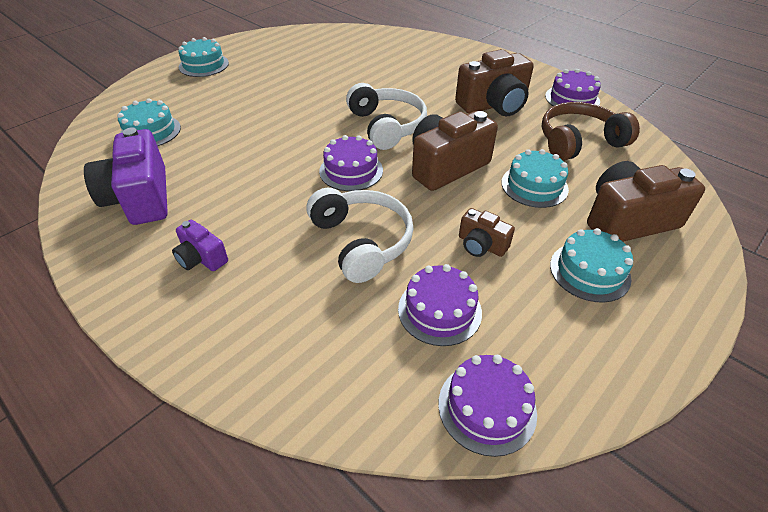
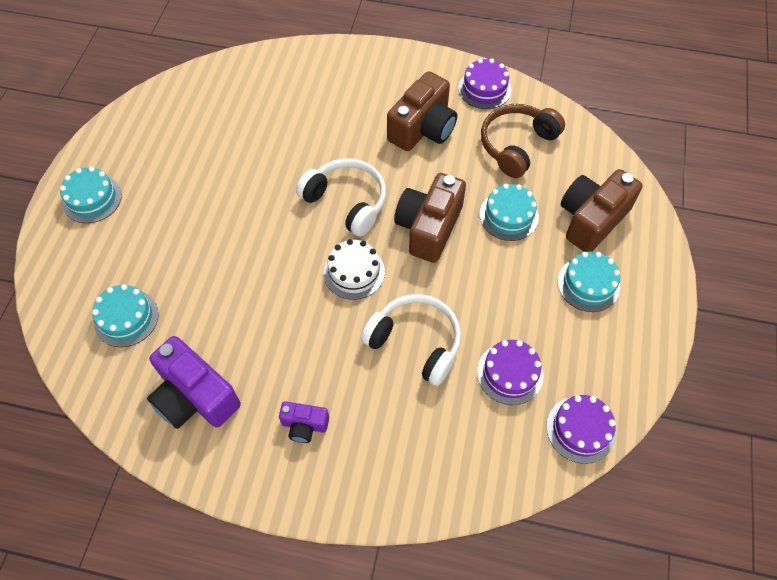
camera: 30 degrees left, 15 degrees up
purple cake [319,135,383,191] -> white cake [323,239,385,300]
brown camera [459,208,515,257] -> none

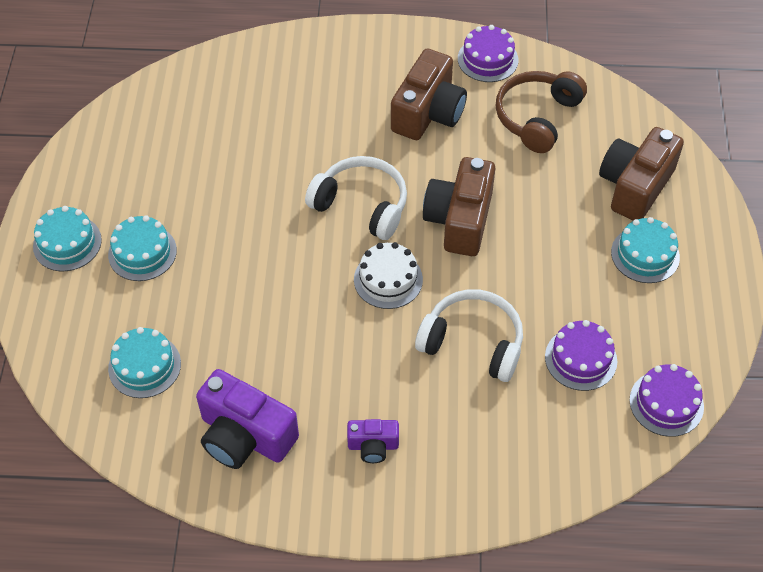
camera: 10 degrees left, 5 degrees down
turquoise cake [480,184,539,241] -> turquoise cake moved to [108,215,177,281]

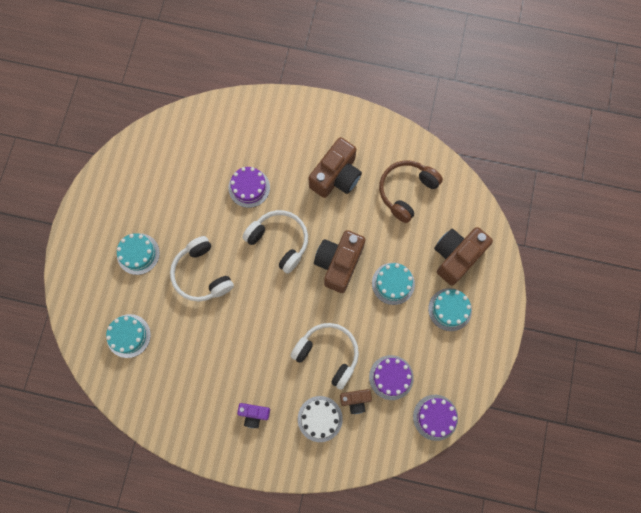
camera: 10 degrees right, 20 degrees up
turquoise cake [33,206,102,271] -> turquoise cake moved to [372,263,415,305]
purple camera [196,369,299,469] -> none
white cake [354,242,423,309] -> white cake moved to [298,396,343,442]
purple cake [458,25,519,82] -> purple cake moved to [228,167,270,208]
none -> white headphones [170,236,234,301]
none -> brown camera [340,389,372,414]

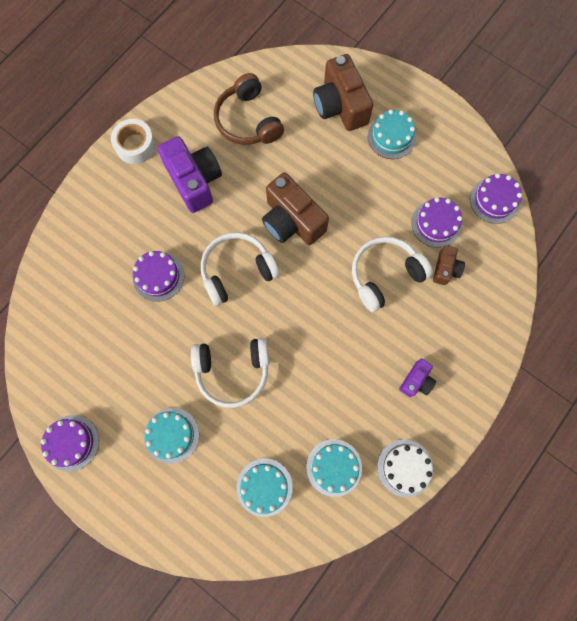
camera: 65 degrees left, 0 degrees up
white cake [298,396,343,442] -> white cake moved to [377,440,433,497]
brown camera [309,137,362,198] -> purple camera [157,136,222,213]
turquoise cake [372,263,415,305] -> turquoise cake moved to [307,439,362,497]
none -> purple cake [41,415,99,472]
none -> white tape [111,119,156,164]

